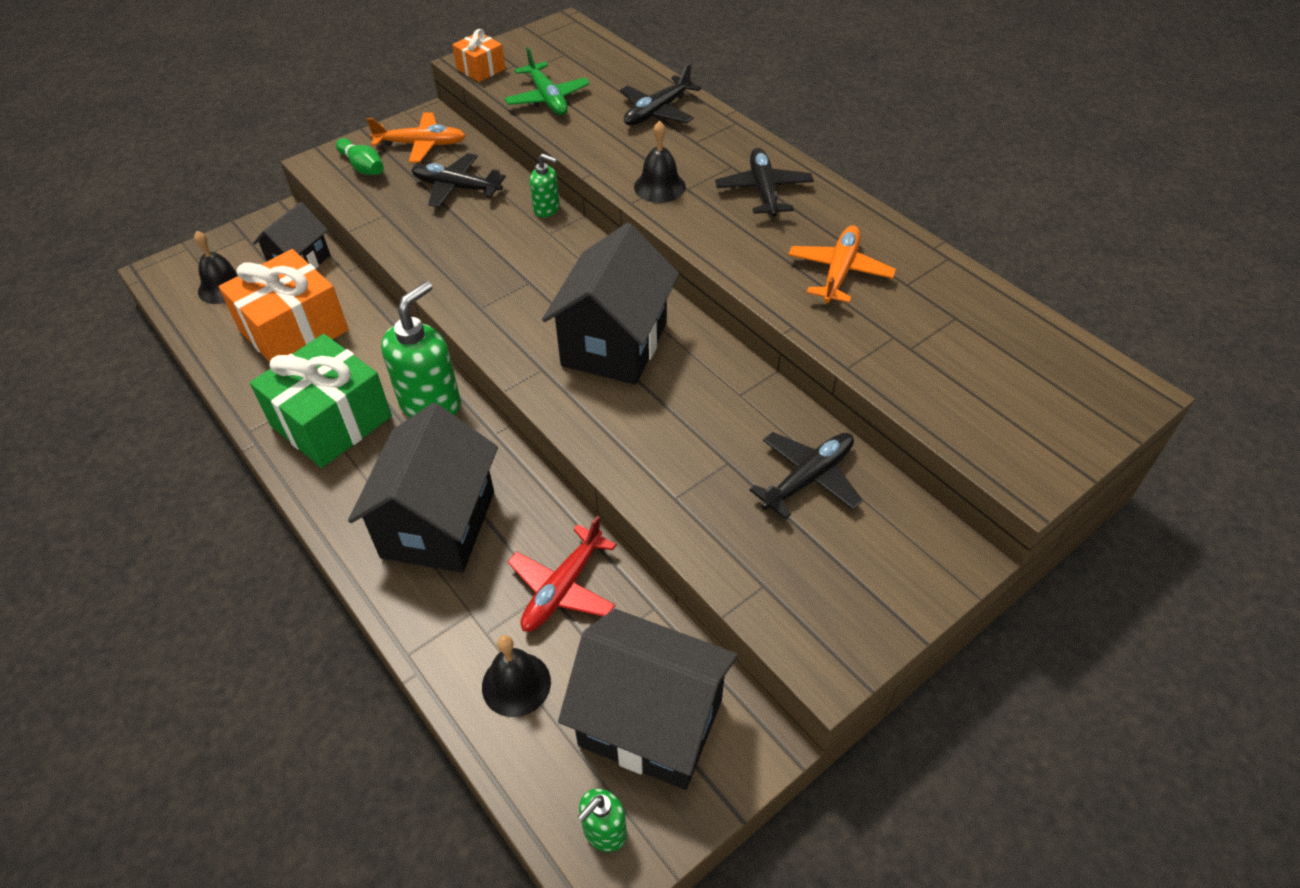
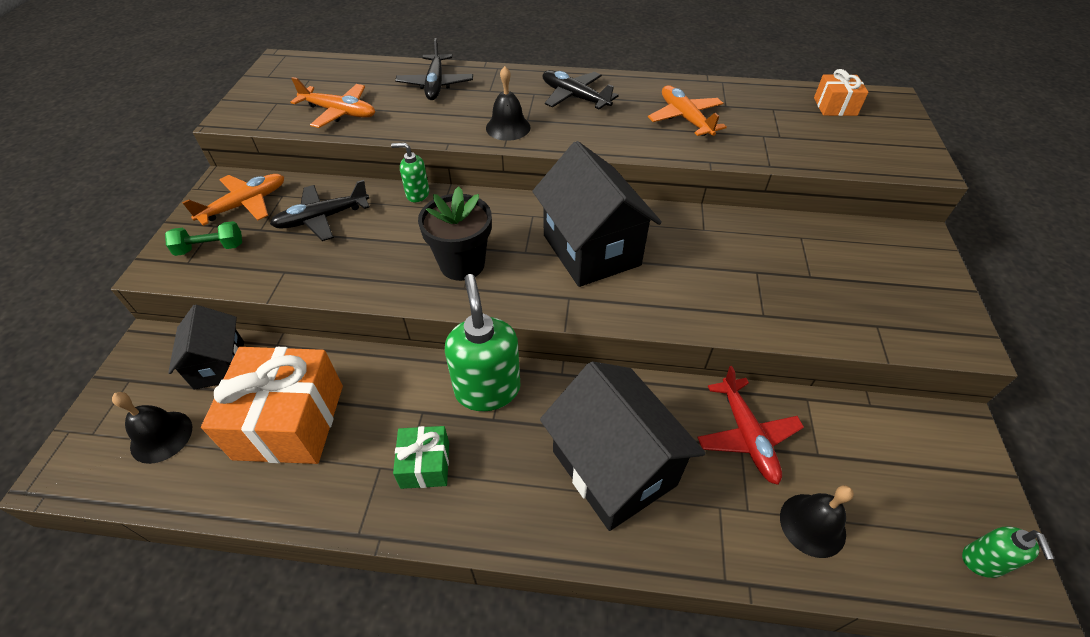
camera: 45 degrees left, 0 degrees up
green gift [250,334,392,468] -> green gift [393,426,449,489], size x0.51
green bowling pin [336,138,384,175] -> green dumbbell [165,221,242,256]
orange gift [452,29,505,82] -> orange gift moved to [814,69,868,116]
green plane [504,47,590,115] -> orange plane [290,77,375,128]
green soap dispenser [530,154,560,217] -> green soap dispenser turned 150 degrees counterclockwise [391,143,429,202]
black house [558,609,738,790] -> none
black plane [749,432,863,520] -> none
none -> black flower pot [418,187,492,281]

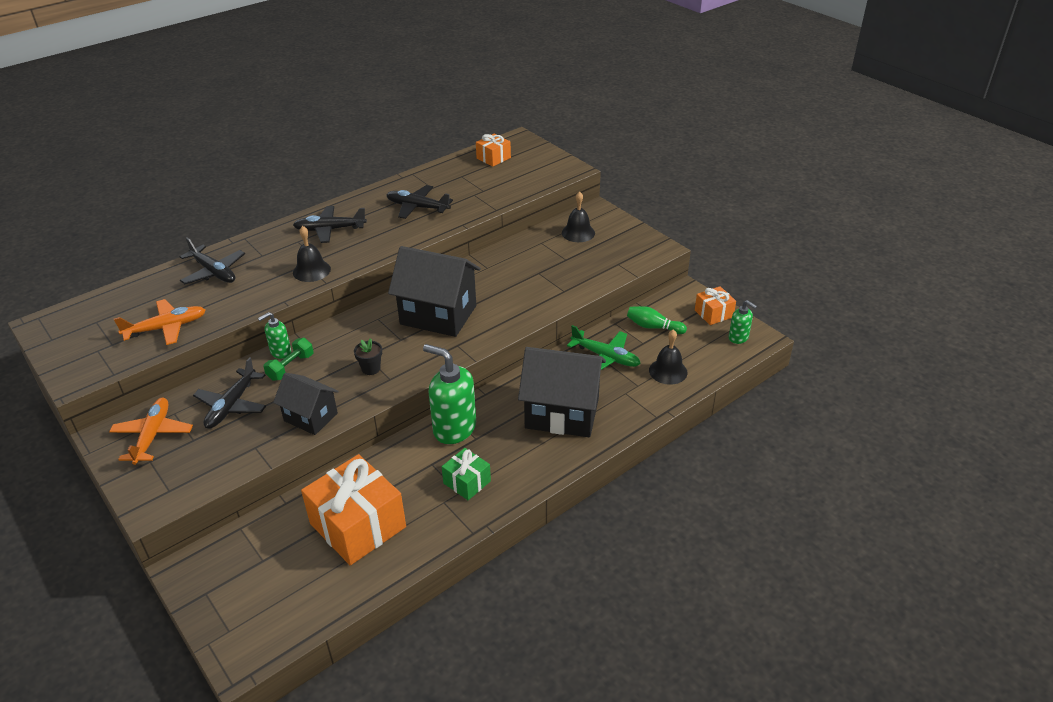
camera: 45 degrees left, 10 degrees down
black bell [112,392,192,464] -> black bell moved to [562,191,595,242]
green dumbbell [165,221,242,256] -> green dumbbell moved to [263,338,314,381]
black house [168,305,244,390] -> black house moved to [273,373,339,435]
black flower pot [418,187,492,281] -> black flower pot [354,338,382,375], size x0.52
orange plane [648,85,727,136] -> black plane [386,185,453,219]
red plane [697,366,804,485] -> green plane [567,325,641,370]
none -> green bowling pin [627,306,687,334]
none -> orange gift [695,286,736,325]

